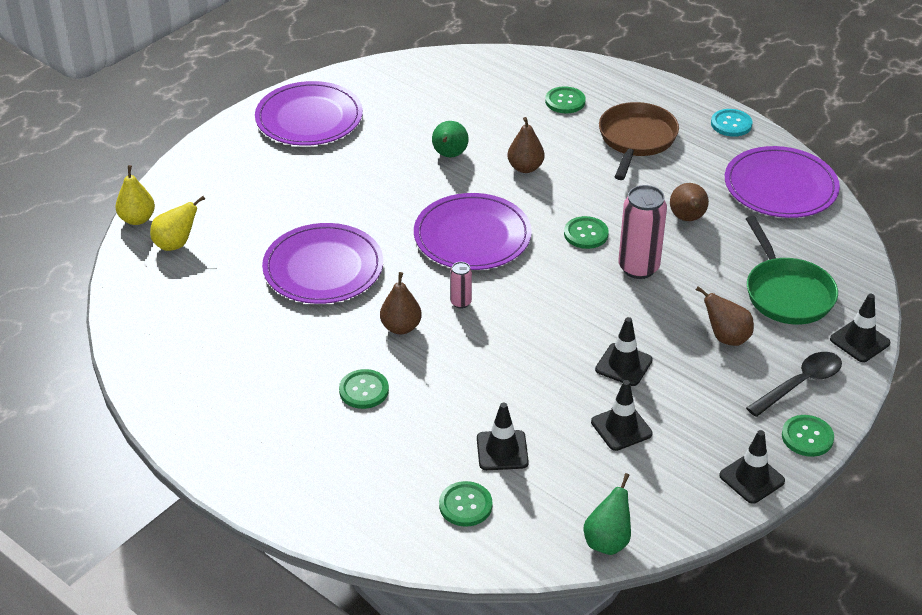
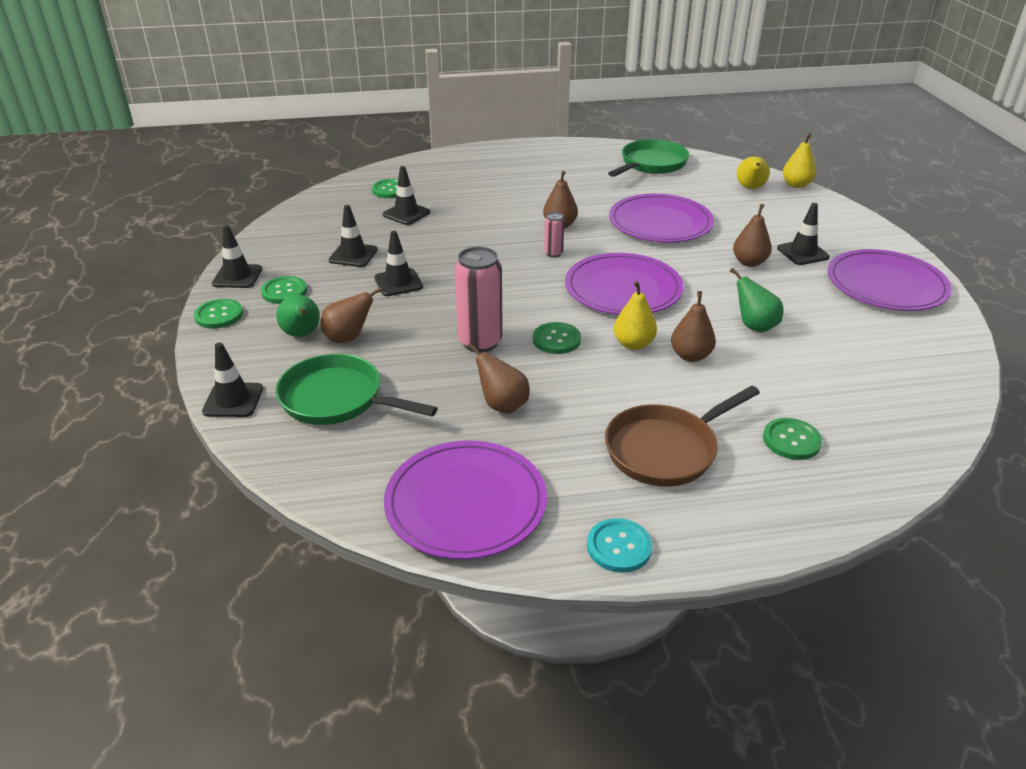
camera: 130 degrees right, 5 degrees down
green button [339,369,389,409] -> green button moved to [261,276,307,304]
green pear [584,473,631,555] -> green pear moved to [276,295,320,337]
brown pan [599,102,679,180] -> brown pan turned 90 degrees clockwise [605,385,760,487]
black spoon [746,352,842,417] -> none
none -> green pan [608,139,689,177]
none -> yellow pear [614,281,657,350]
none -> brown pear [733,204,772,267]
none -> black traffic cone [777,203,830,265]

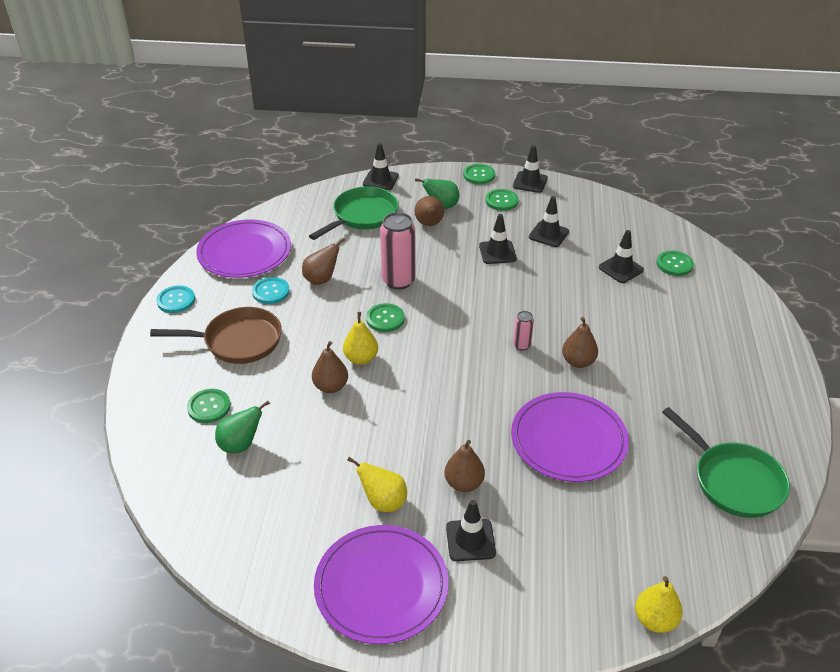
camera: 105 degrees right, 5 degrees up
purple plate [565,253,684,315] -> none
brown pan [605,385,760,487] -> brown pan turned 105 degrees clockwise [150,307,282,364]
green pear [730,268,783,333] -> green pear moved to [215,401,270,453]
yellow pear [737,157,770,189] -> yellow pear moved to [347,457,407,512]
none -> turquoise button [252,277,290,304]

